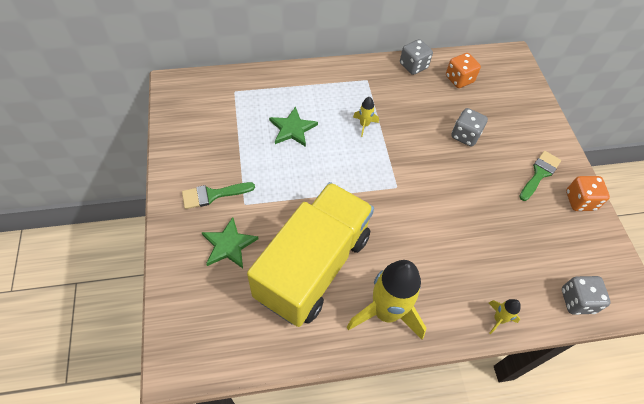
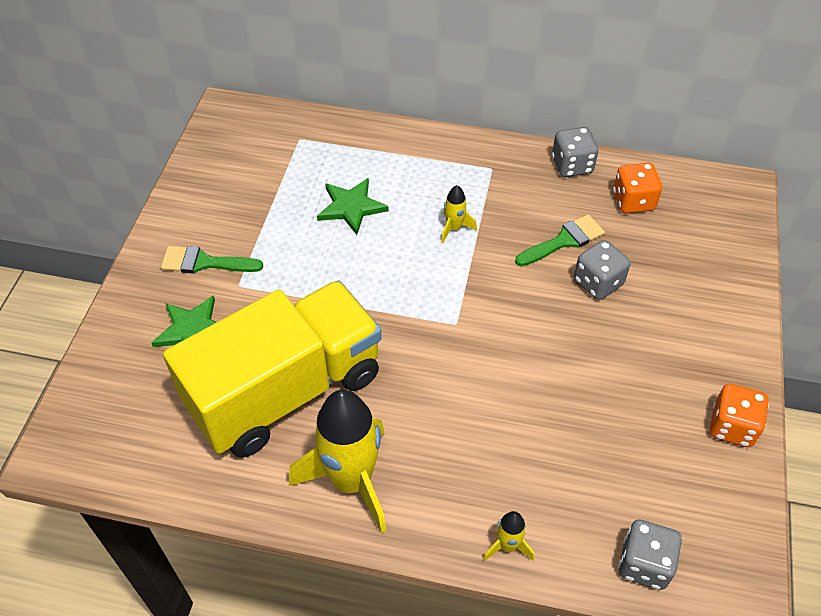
camera: 25 degrees right, 5 degrees down
green brush [519,151,561,201] -> green brush moved to [515,214,605,266]

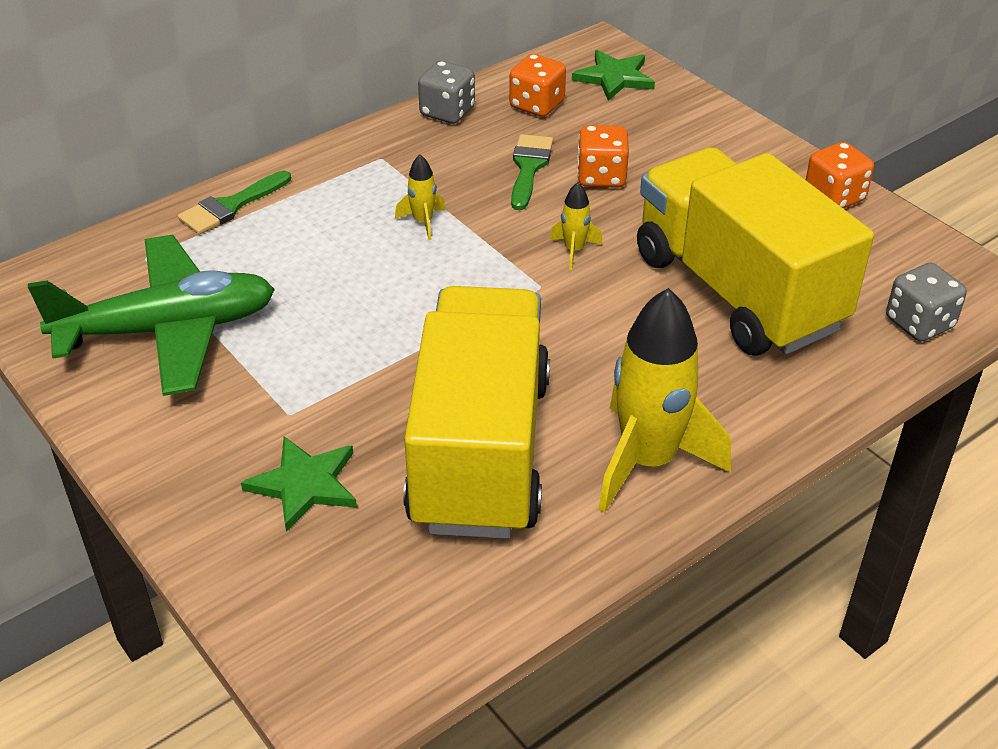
camera: 50 degrees left, 10 degrees down
green brush [161,246,263,273] -> green brush moved to [178,171,291,234]
green star [317,178,389,235] -> green star moved to [572,50,655,101]
yellow rocket [483,511,534,561] -> yellow rocket moved to [550,182,603,270]
grey dice [574,240,631,300] -> orange dice [577,125,629,188]
none -> green plane [28,235,275,396]
none -> yellow truck [637,147,874,356]

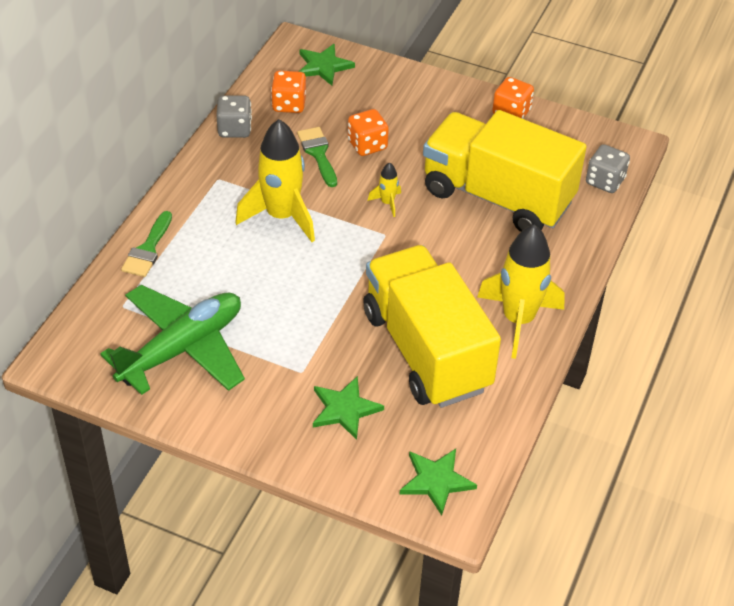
camera: 30 degrees left, 5 degrees up
yellow rocket [395,155,446,240] -> yellow rocket [235,119,315,242], size x2.28
none -> green star [400,449,477,515]

